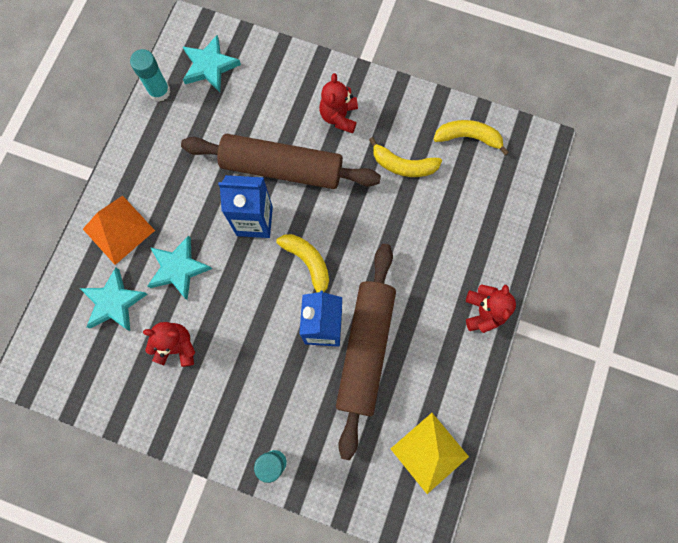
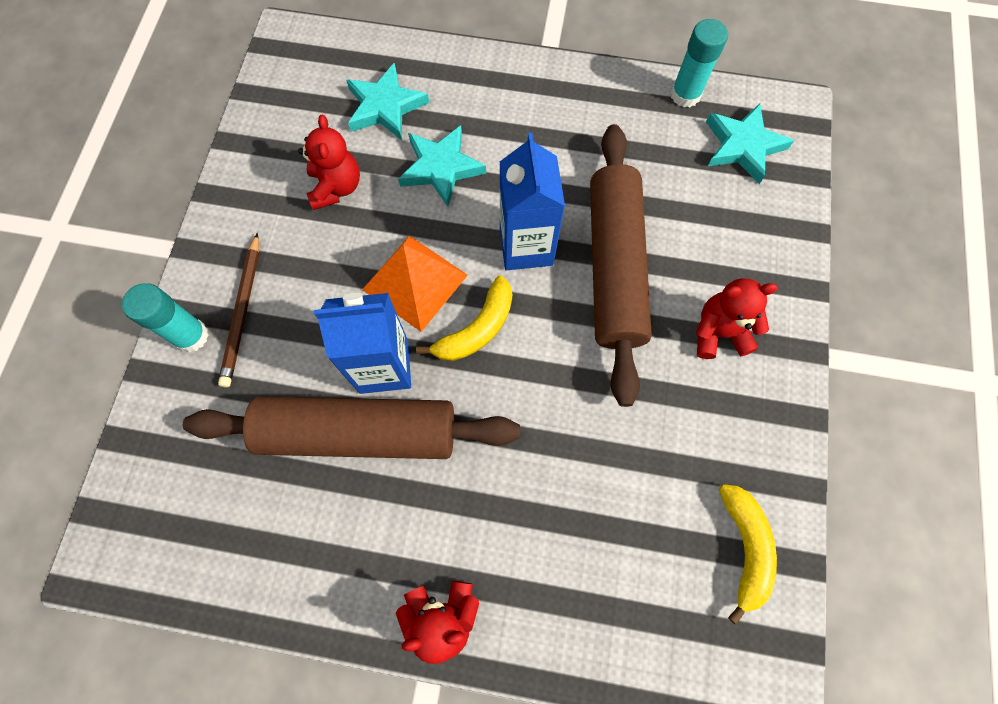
camera: 80 degrees right, 5 degrees down
orange pyramid [83,196,155,265] -> orange pyramid moved to [362,235,468,332]
yellow banana [369,137,442,177] -> none
yellow pyramid [391,413,469,494] -> none
none -> brown pencil [218,233,259,387]

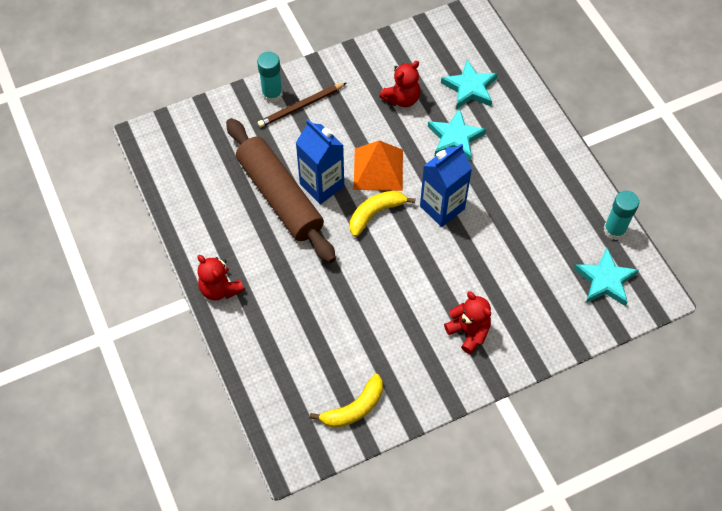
camera: 55 degrees right, 10 degrees down
yellow banana [416,276,512,361] -> yellow banana turned 135 degrees clockwise [350,191,416,237]
brown rolling pin [590,124,652,407] -> none

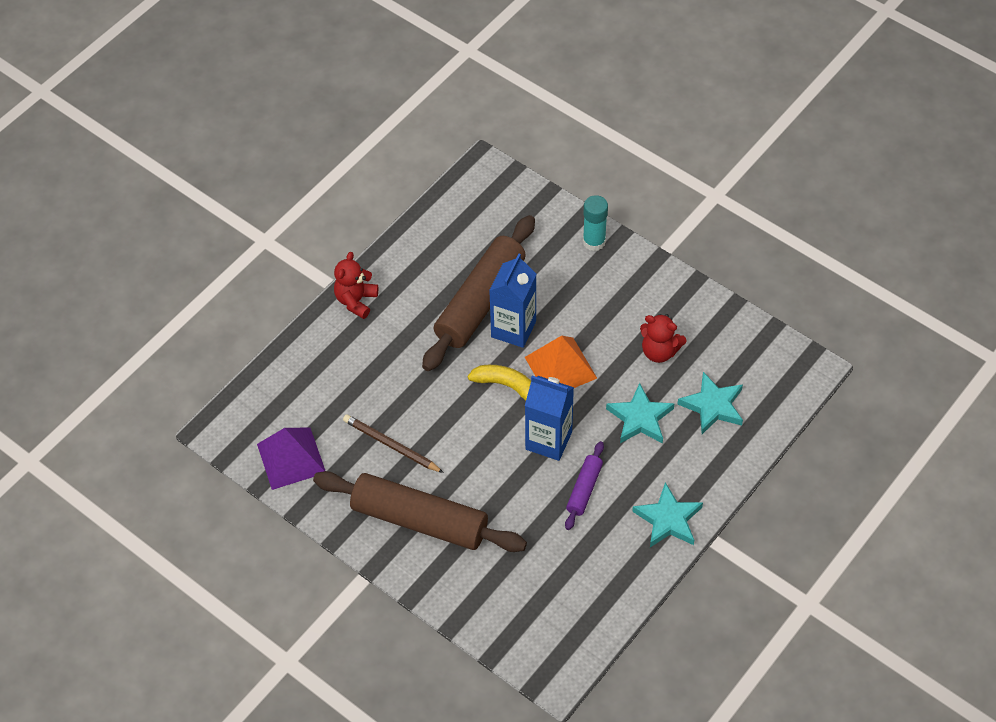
camera: 65 degrees right, 5 degrees down
brown pencil [258,83,346,127] -> brown pencil moved to [343,414,444,473]
yellow banana [310,374,383,428] -> purple pyramid [257,428,325,490]
red teddy bear [444,291,491,354] -> brown rolling pin [313,471,527,552]
turquoise star [574,248,639,306] -> turquoise star moved to [632,482,703,547]
turquoise glue stick [604,191,639,240] -> none
none -> purple rolling pin [565,441,604,530]

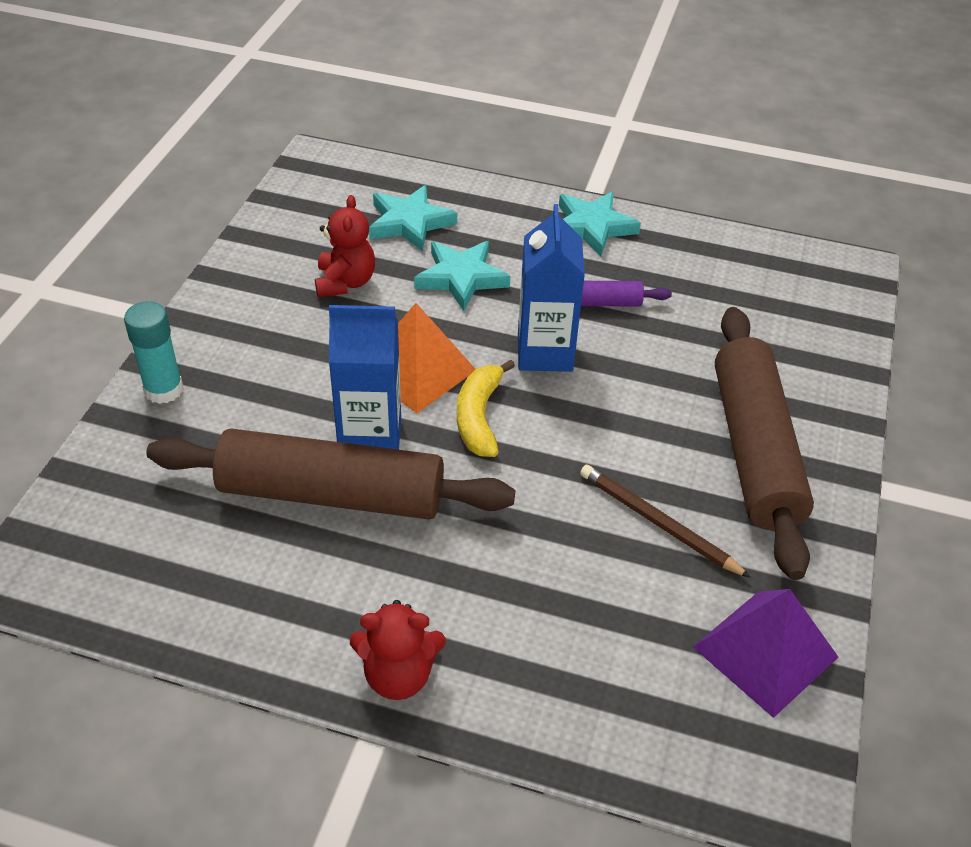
camera: 115 degrees left, 10 degrees down
brown pencil [343,414,444,473] -> brown pencil turned 120 degrees clockwise [580,465,751,578]

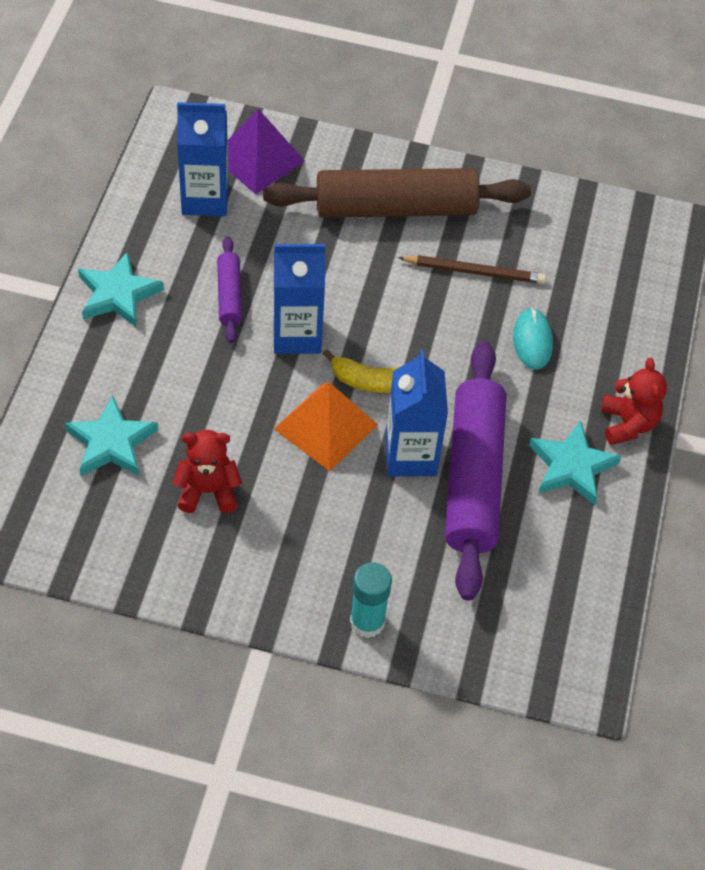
camera: 95 degrees left, 10 degrees up
brown rolling pin [146,428,515,520] -> purple rolling pin [445,341,506,601]
turquoise star [414,241,510,311] -> turquoise star moved to [529,420,622,505]
brown pencil [580,465,751,578] -> brown pencil turned 120 degrees counterclockwise [398,255,546,284]
purple pyramid [693,589,838,718] -> purple pyramid moved to [228,109,305,194]
none -> blue carton [177,102,229,216]
none -> turquoise mouse [513,308,553,370]

